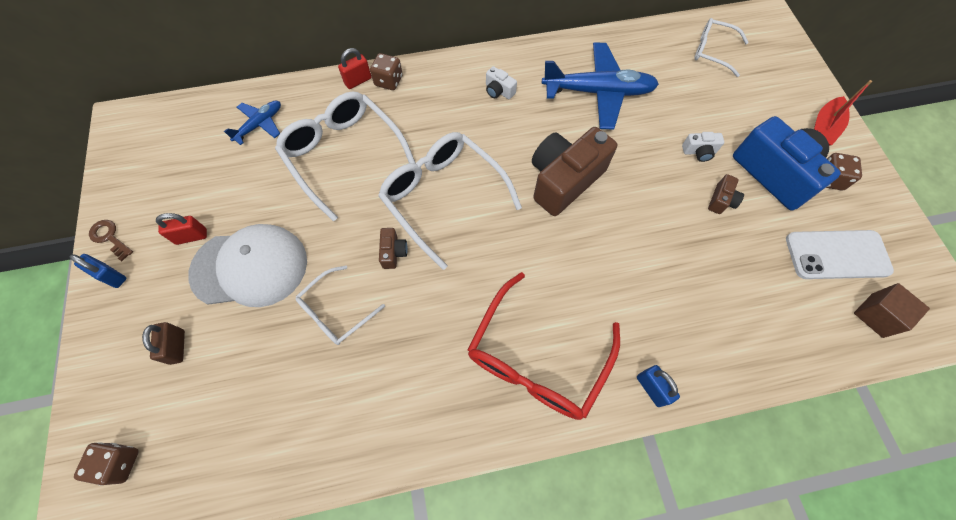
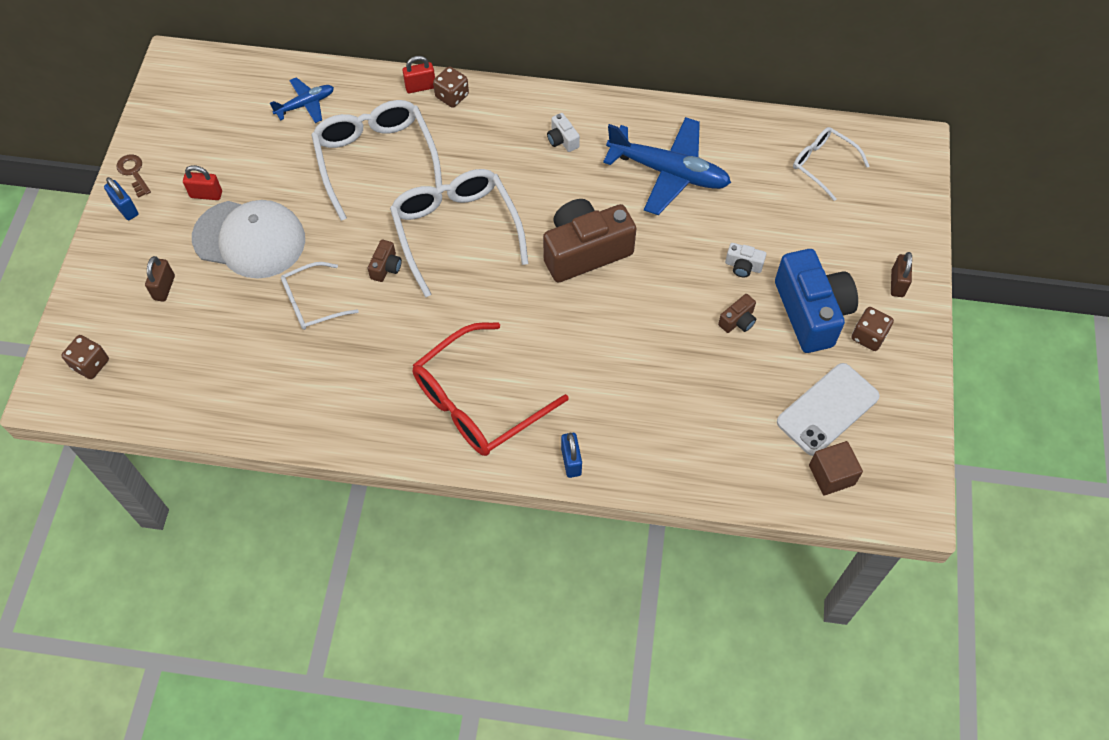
camera: 20 degrees right, 5 degrees down
white phone [786,230,894,279] -> white phone turned 60 degrees counterclockwise [777,363,880,456]
red boat [814,80,872,146] -> brown padlock [891,252,912,297]

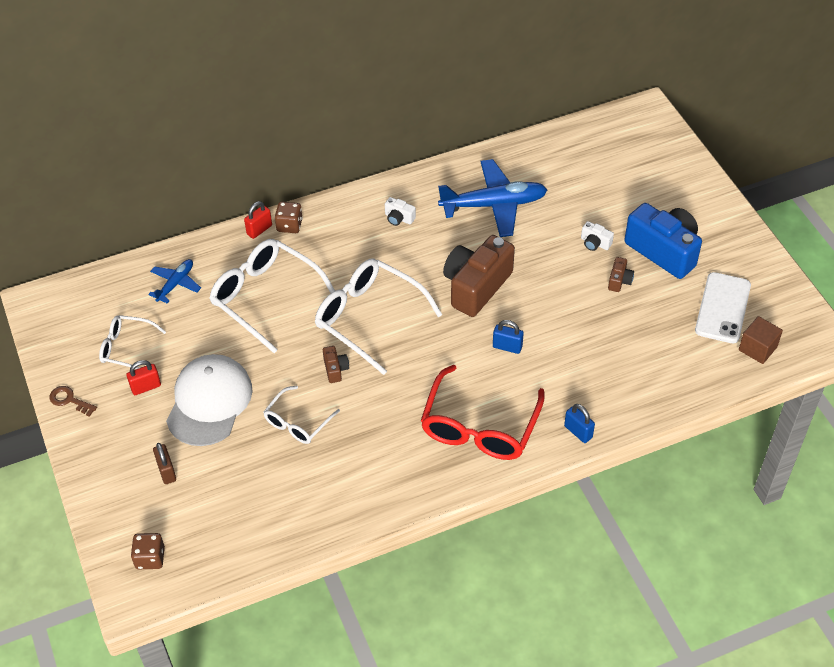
camera: 30 degrees left, 10 degrees down
blue padlock [104,177,138,220] -> blue padlock moved to [493,320,524,354]
white cap [192,200,305,279] -> white cap turned 60 degrees counterclockwise [166,354,253,446]
white camera [725,243,766,278] -> white camera turned 45 degrees clockwise [581,221,614,251]
white glasses [793,127,869,201] -> white glasses moved to [99,315,166,369]
brown dice [852,307,894,351] -> none
brown padlock [891,252,912,297] -> none

